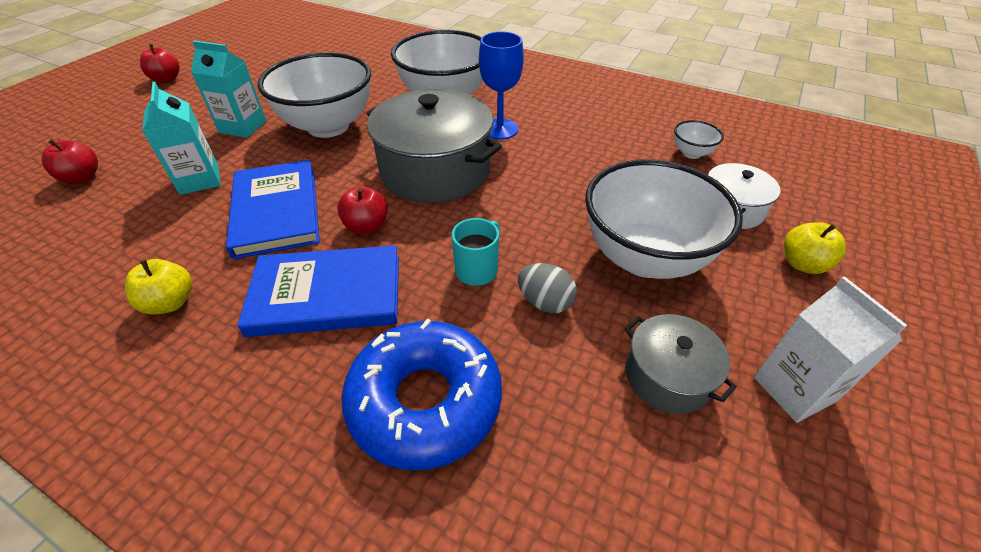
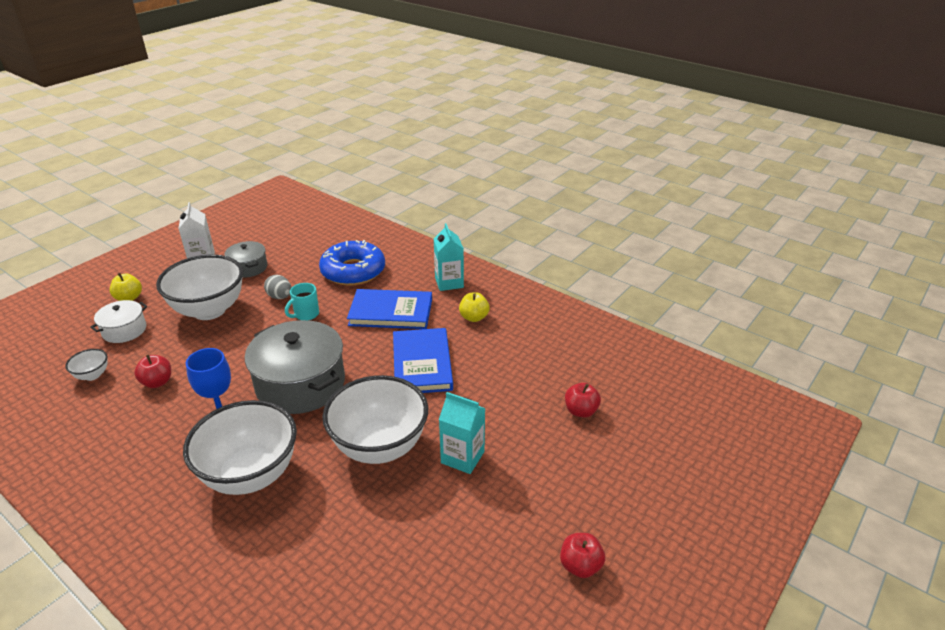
camera: 170 degrees left, 10 degrees down
turquoise carton [142,82,220,195] -> turquoise carton moved to [434,223,464,291]
red apple [337,186,388,234] -> red apple moved to [134,354,171,388]

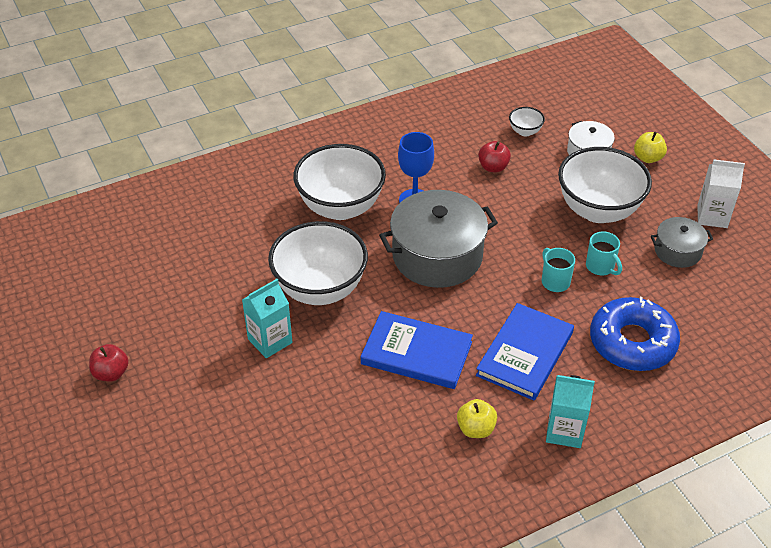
camera: 115 degrees right, 10 degrees up
grey egg [264,275,291,299] -> turquoise mug [586,232,622,275]
red apple [565,383,601,418] -> none

